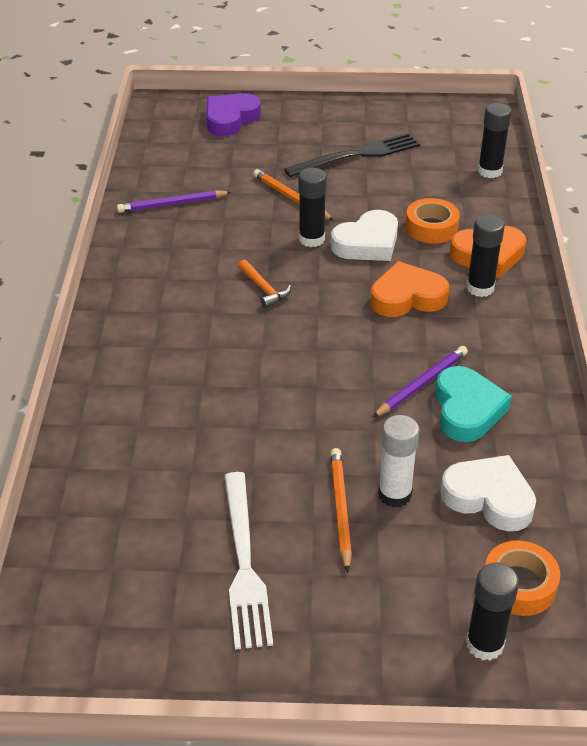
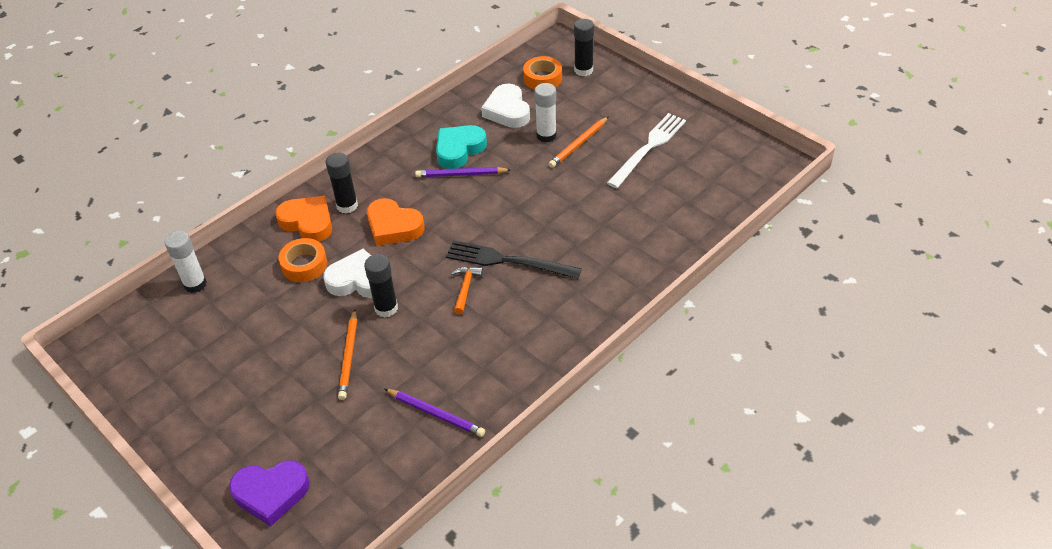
camera: 135 degrees left, 5 degrees up
black fork [284,133,420,177] -> black fork moved to [446,240,582,279]
black glue stick [478,103,512,178] -> white glue stick [165,231,207,293]

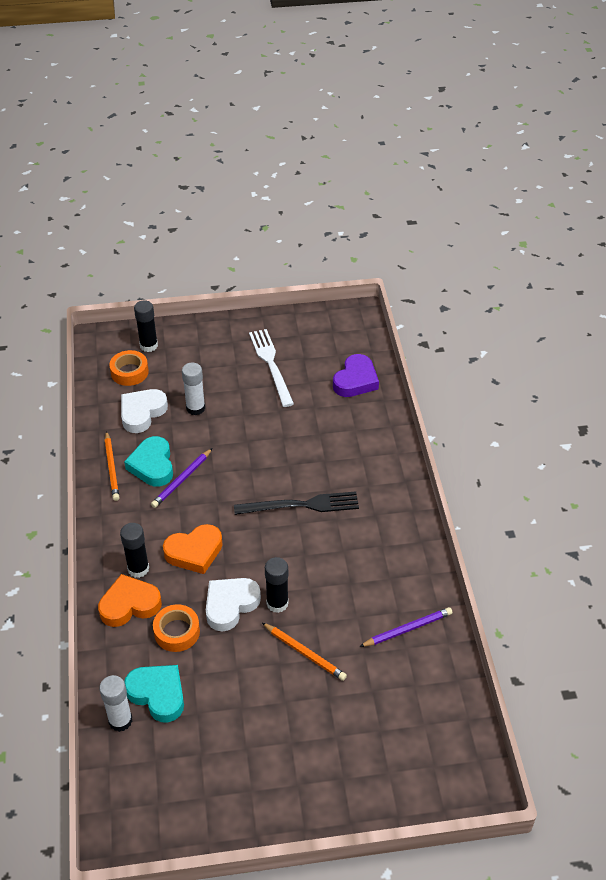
camera: 55 degrees left, 0 degrees up
purple heart [229,460,310,526] -> purple heart moved to [333,354,379,397]
black fork [446,240,582,279] -> black fork turned 150 degrees counterclockwise [234,492,359,515]
orange hammer [451,267,483,314] -> none
white heart [481,84,530,128] -> white heart turned 105 degrees clockwise [121,389,168,433]
orange pencil [549,116,609,168] -> orange pencil moved to [105,431,120,501]
none -> turquoise heart [124,665,184,723]

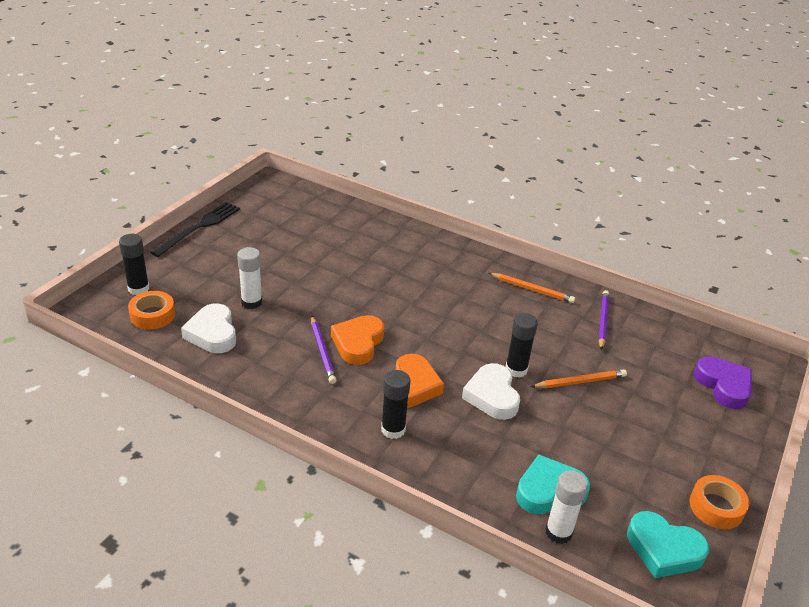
camera: 55 degrees left, 10 degrees down
orange heart [98,574,162,627] -> orange heart moved to [331,315,384,365]
orange pencil [105,431,120,501] -> orange pencil moved to [489,273,575,303]
turquoise heart [124,436,173,487] -> turquoise heart moved to [627,511,709,578]
orange tape [153,604,200,652] -> orange tape moved to [690,475,749,529]
black fork [234,492,359,515] -> black fork moved to [150,202,240,257]
white fork [249,329,294,407] -> none
purple heart [333,354,379,397] -> purple heart moved to [694,356,752,409]

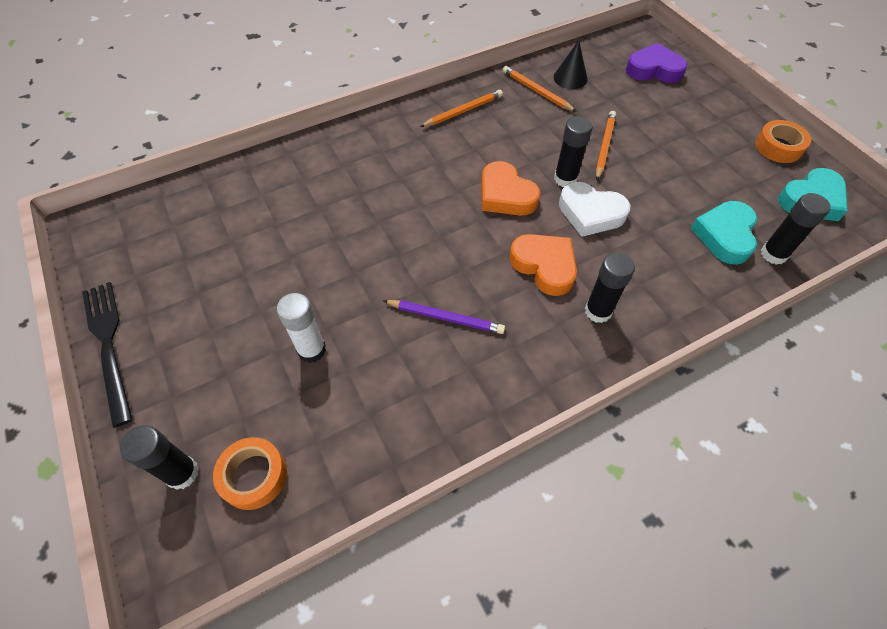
camera: 55 degrees left, 20 degrees up
white heart [181,303,236,353] -> none
orange heart [331,315,384,365] -> orange heart moved to [482,161,540,216]
white glue stick [545,470,588,544] -> black glue stick [761,193,831,265]
purple pencil [598,290,609,350] -> orange pencil [503,66,577,112]
none -> black cone [553,40,588,89]

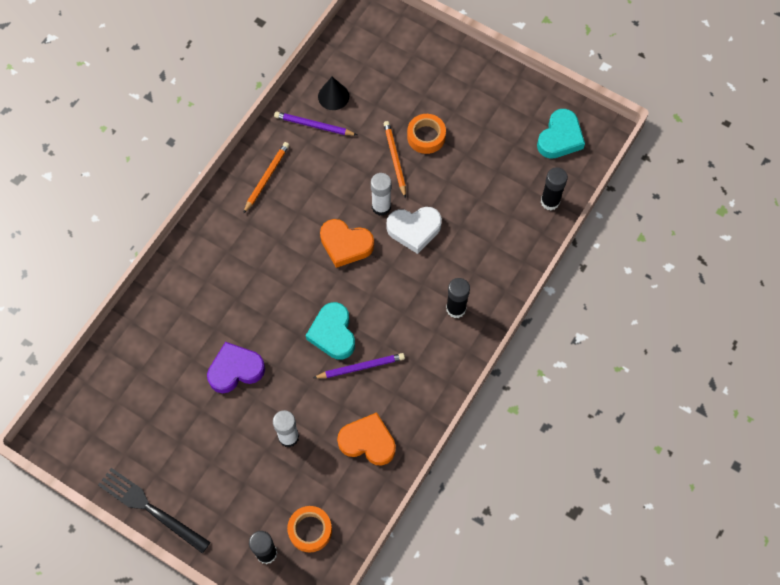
camera: 30 degrees left, 10 degrees up
orange pencil [503,66,577,112] -> purple pencil [274,112,357,135]
orange heart [509,234,577,296] -> orange heart moved to [337,412,396,466]
black glue stick [554,116,592,187] -> white glue stick [371,173,391,216]
purple heart [626,43,687,83] -> purple heart moved to [207,342,265,393]
turquoise heart [691,201,757,265] -> turquoise heart moved to [306,302,355,360]
orange tape [755,120,811,163] -> orange tape moved to [407,114,446,154]

